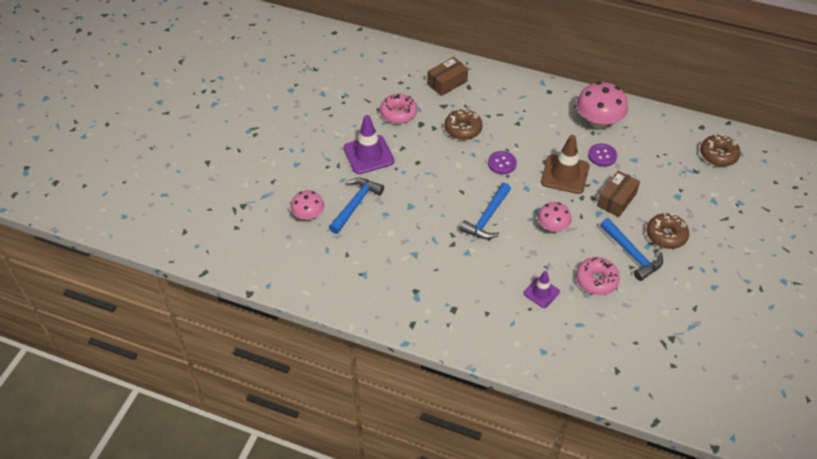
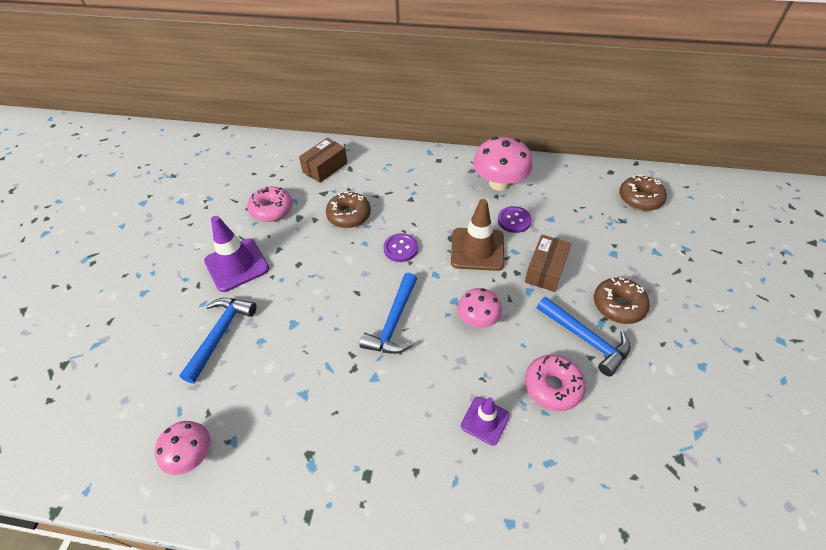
camera: 10 degrees left, 0 degrees up
pink mushroom [291,190,324,220] -> pink mushroom moved to [155,421,211,475]

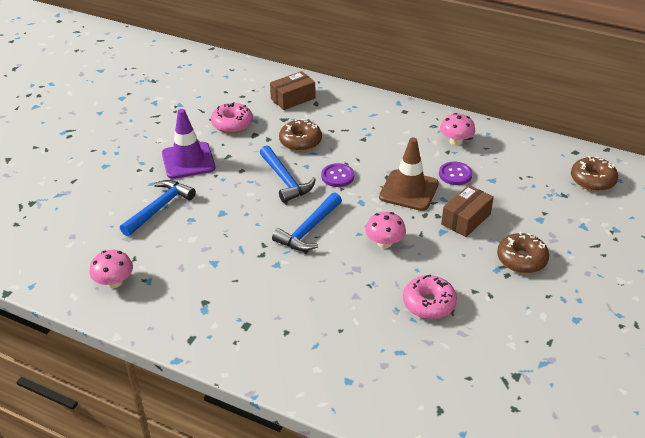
camera: 15 degrees right, 10 degrees down
purple traffic cone [461,397,510,446] -> none
pink mushroom [473,137,533,191] -> pink mushroom [440,113,475,146], size x0.61
blue hammer [537,297,631,376] -> blue hammer moved to [259,145,316,203]

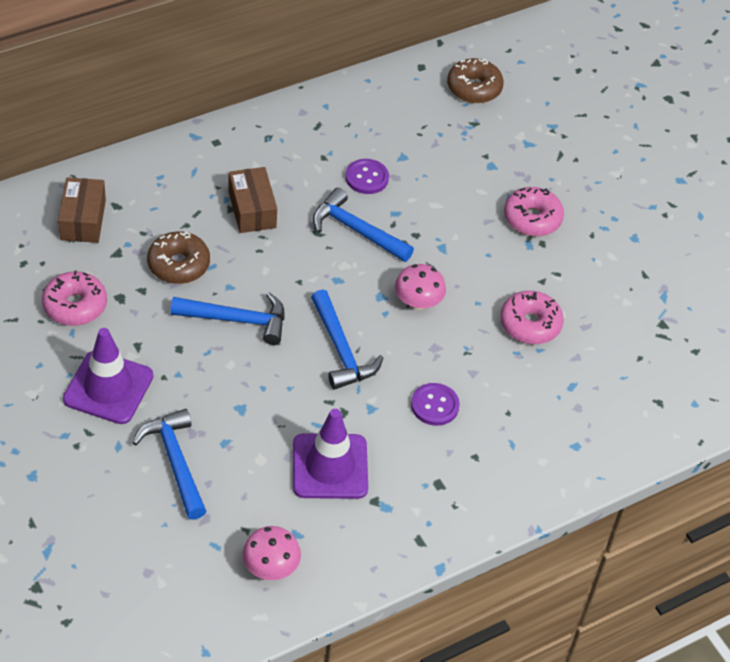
camera: 60 degrees left, 10 degrees up
purple button [321,163,354,187] -> purple button moved to [411,383,460,426]
brown traffic cone [379,137,439,211] -> blue hammer [313,188,414,262]
pink mushroom [440,113,475,146] -> none
brown box [441,185,494,237] -> brown box moved to [228,167,277,233]
brown donut [497,232,549,273] -> pink donut [504,187,564,236]
none -> purple traffic cone [293,409,368,499]

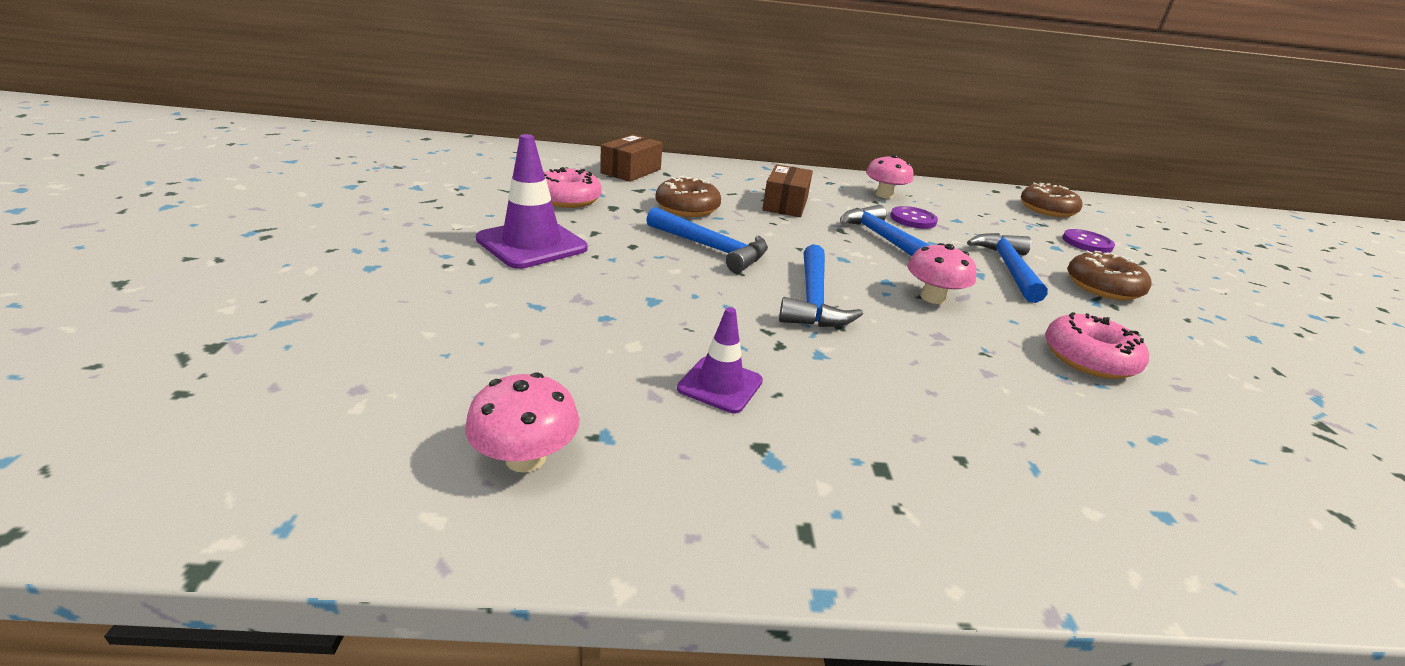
camera: 30 degrees right, 20 degrees down
blue hammer [132,409,206,520] -> blue hammer moved to [967,233,1048,303]
purple traffic cone [293,409,368,499] -> purple traffic cone [677,307,763,413], size x0.59
purple button [411,383,460,426] -> purple button moved to [1062,229,1115,253]
pink donut [504,187,564,236] -> brown donut [1068,251,1151,301]
none -> pink mushroom [866,154,913,198]

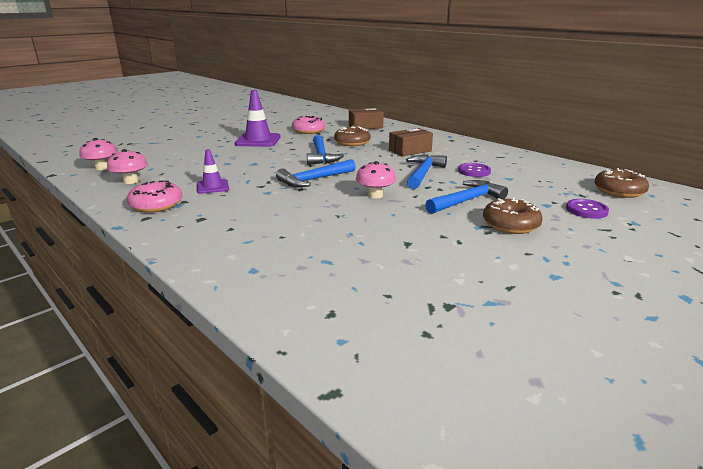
camera: 50 degrees right, 5 degrees down
pink mushroom [866,154,913,198] -> pink mushroom moved to [79,138,118,170]
pink donut [1045,312,1149,379] -> pink donut moved to [127,180,182,213]

